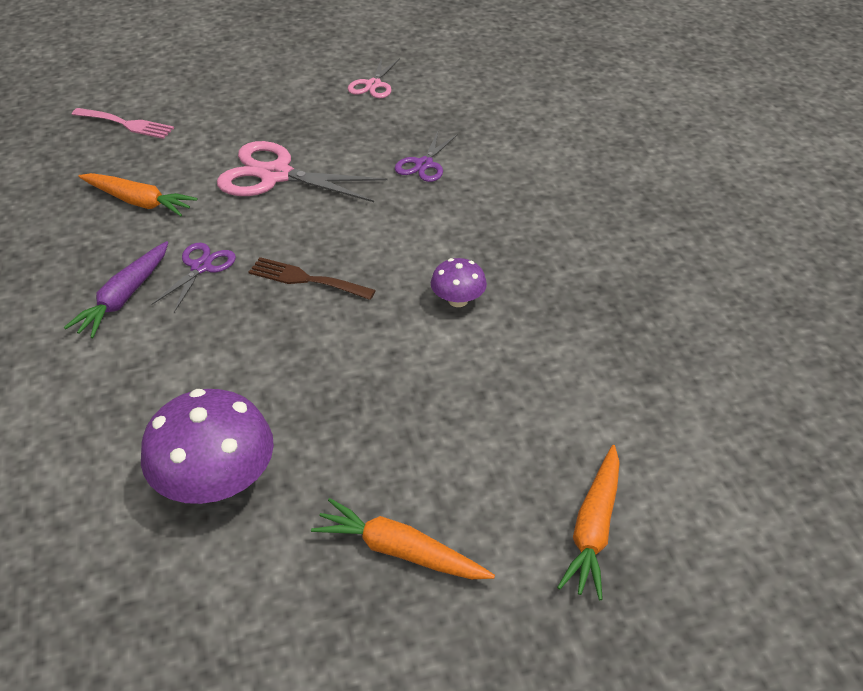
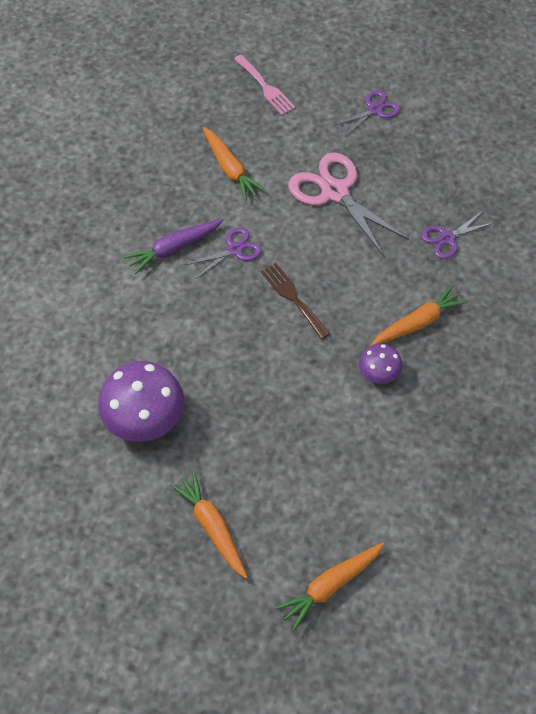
camera: 35 degrees right, 15 degrees up
pink scissors [348,57,400,98] -> none
none -> purple scissors [335,90,400,136]
none -> orange carrot [370,284,468,346]

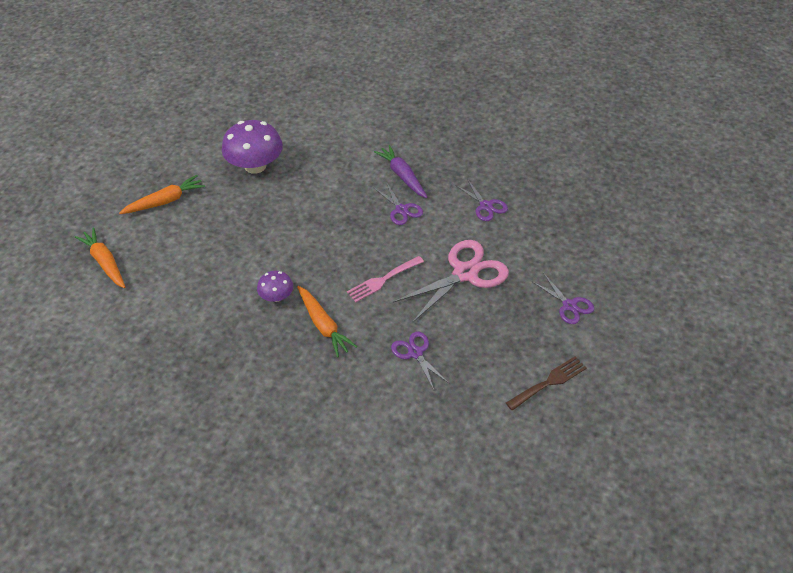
camera: 90 degrees right, 10 degrees down
orange carrot [203,127,266,201] -> purple scissors [455,179,508,221]
pink fork [234,55,295,115] -> pink fork moved to [347,256,424,302]
brown fork [261,263,330,339] -> brown fork moved to [506,357,587,411]

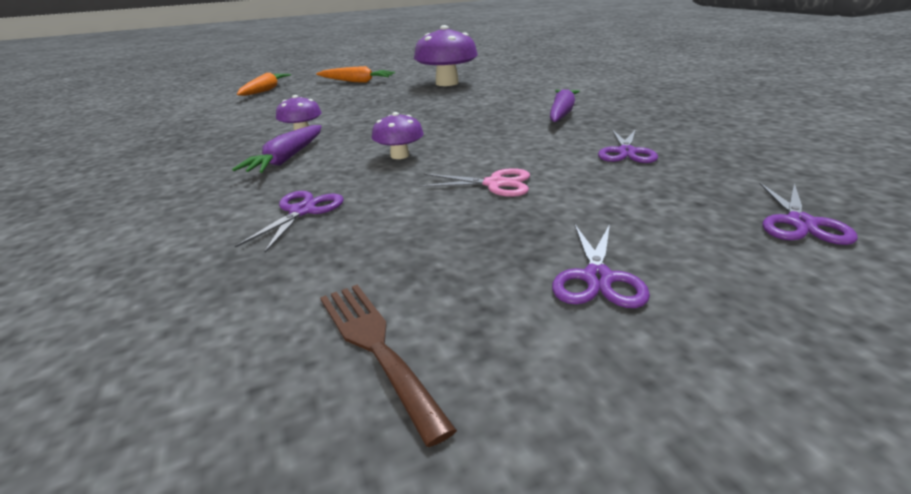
camera: 50 degrees right, 20 degrees down
orange carrot [297,286,357,357] -> purple carrot [232,125,322,173]
pink fork [347,256,424,302] -> purple mushroom [372,112,424,159]
purple scissors [374,182,423,225] -> purple scissors moved to [759,183,858,245]
pink scissors [393,240,509,322] -> pink scissors [418,168,530,197], size x0.55
brown fork [506,357,587,411] -> brown fork turned 135 degrees counterclockwise [320,285,457,447]

